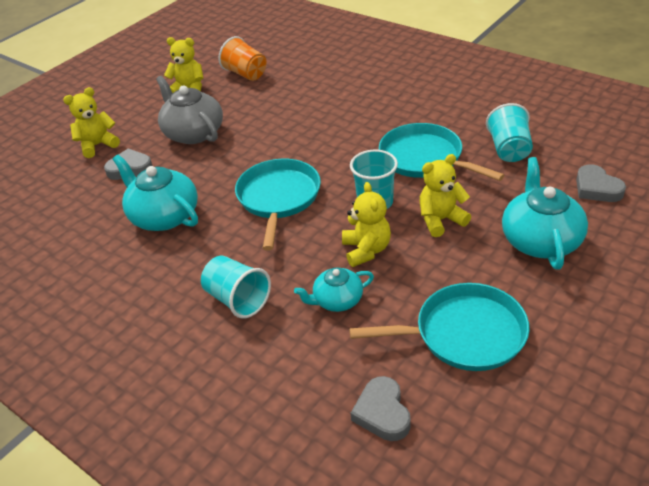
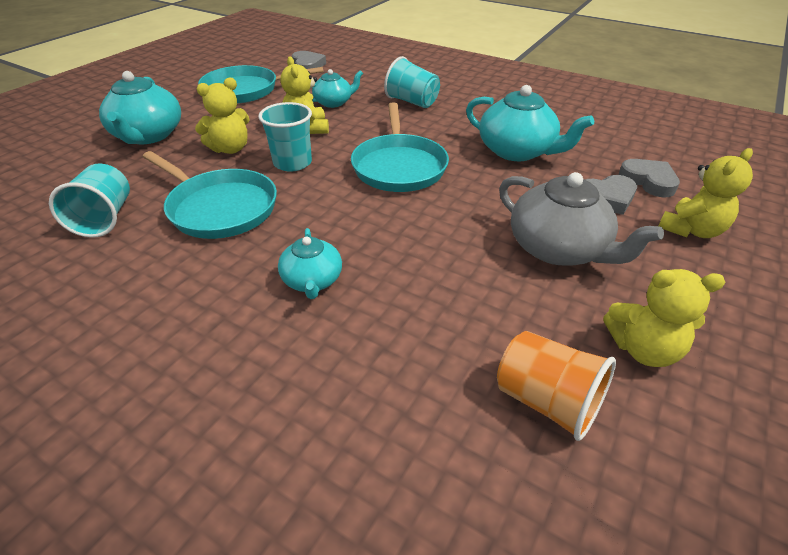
camera: 170 degrees right, 0 degrees up
grey heart [576,164,626,202] -> grey heart moved to [619,159,680,197]
none -> turquoise teapot [278,228,342,299]

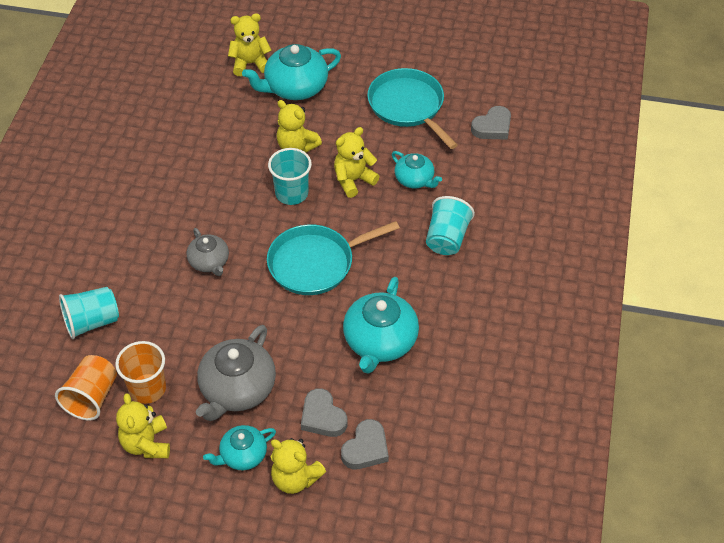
camera: 70 degrees right, 10 degrees up
turquoise cup [49,163,130,238] -> turquoise cup moved to [59,287,119,339]
turquoise pan [143,151,277,239] -> none
turquoise teapot [278,228,342,299] -> turquoise teapot moved to [203,425,276,470]
none -> orange cup [115,341,166,404]
none -> grey teapot [186,228,229,276]
none -> yellow teddy bear [228,13,271,76]

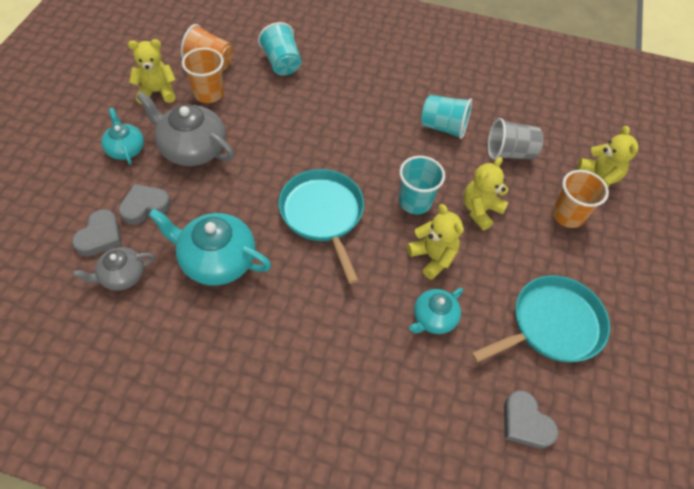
camera: 90 degrees right, 5 degrees up
grey teapot [186,228,229,276] -> grey teapot moved to [72,247,155,291]
turquoise teapot [242,44,341,100] -> orange cup [552,170,609,228]
yellow teddy bear [271,438,326,494] -> none
grey heart [341,419,389,469] -> grey heart turned 105 degrees counterclockwise [72,209,122,256]
turquoise cup [426,196,475,255] -> turquoise cup moved to [421,95,472,139]
none -> grey cup [488,118,543,160]

